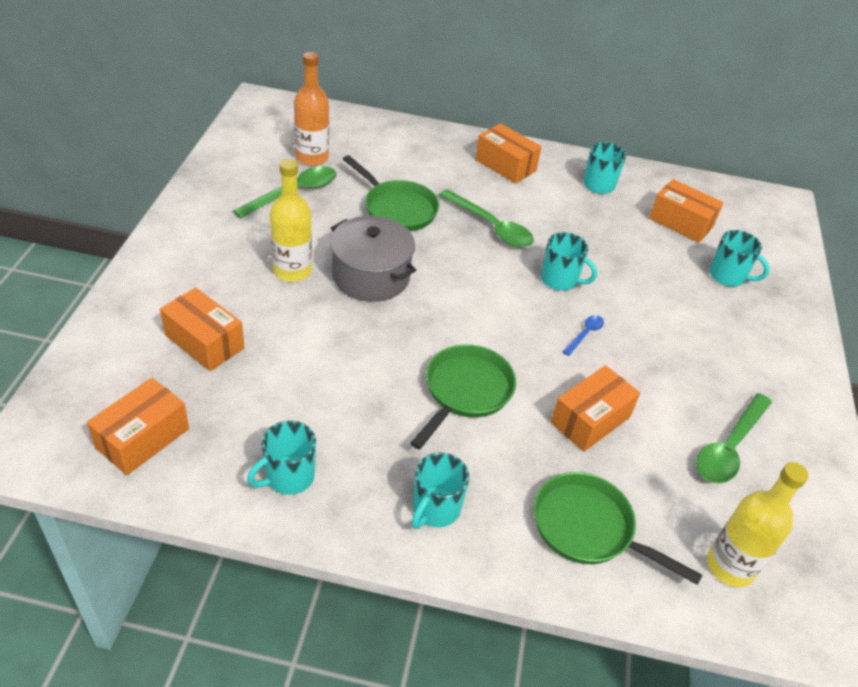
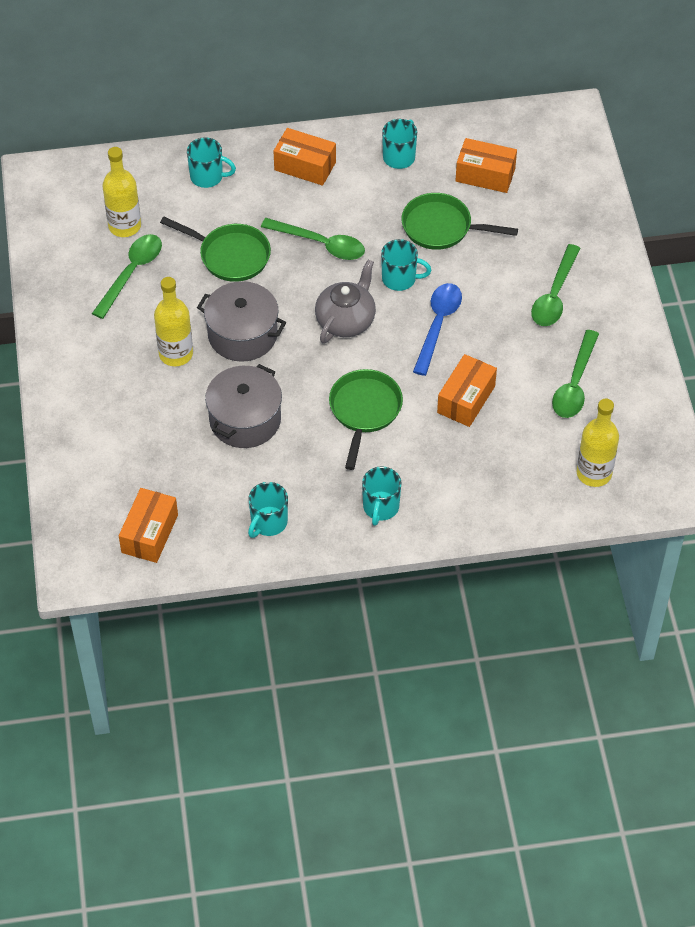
camera: 15 degrees left, 10 degrees up
orange box [160,287,245,371] -> none
orange bottle [294,52,329,166] -> yellow bottle [102,147,141,237]
green pan [534,472,702,585] -> green pan moved to [401,193,518,250]
blue spoon [563,315,604,356] -> blue spoon [413,283,462,376], size x2.00
turquoise mug [709,230,770,287] -> turquoise mug moved to [187,137,236,188]
none -> grey pot [205,364,282,448]
none -> grey teapot [315,259,376,343]
none -> green spoon [531,244,581,326]

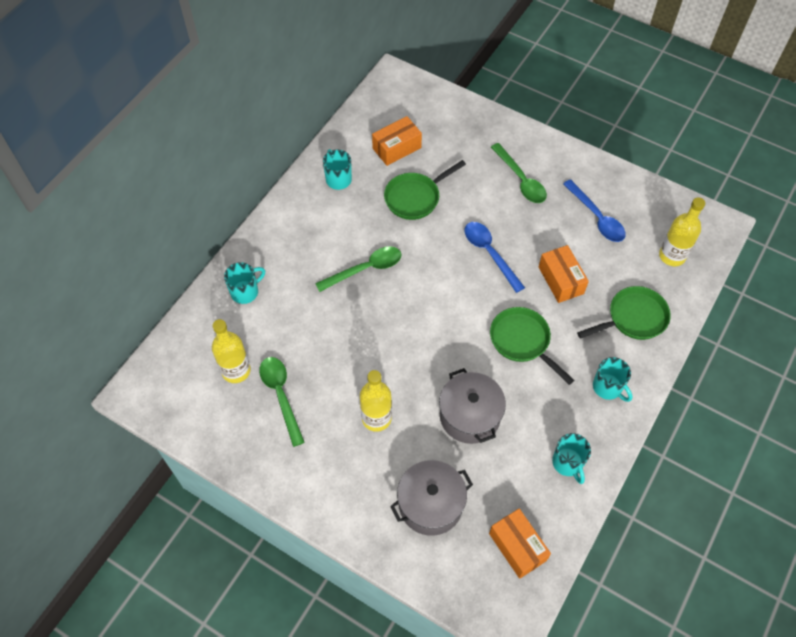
camera: 50 degrees left, 5 degrees up
green pan [160,217,271,282] -> green pan moved to [577,286,671,340]
grey pot [197,281,286,362] -> grey pot moved to [390,460,473,536]
orange box [273,128,336,186] -> none
grey teapot [315,259,376,343] -> none
turquoise mug [381,239,431,291] -> none
green spoon [552,330,599,418] -> blue spoon [563,179,626,242]

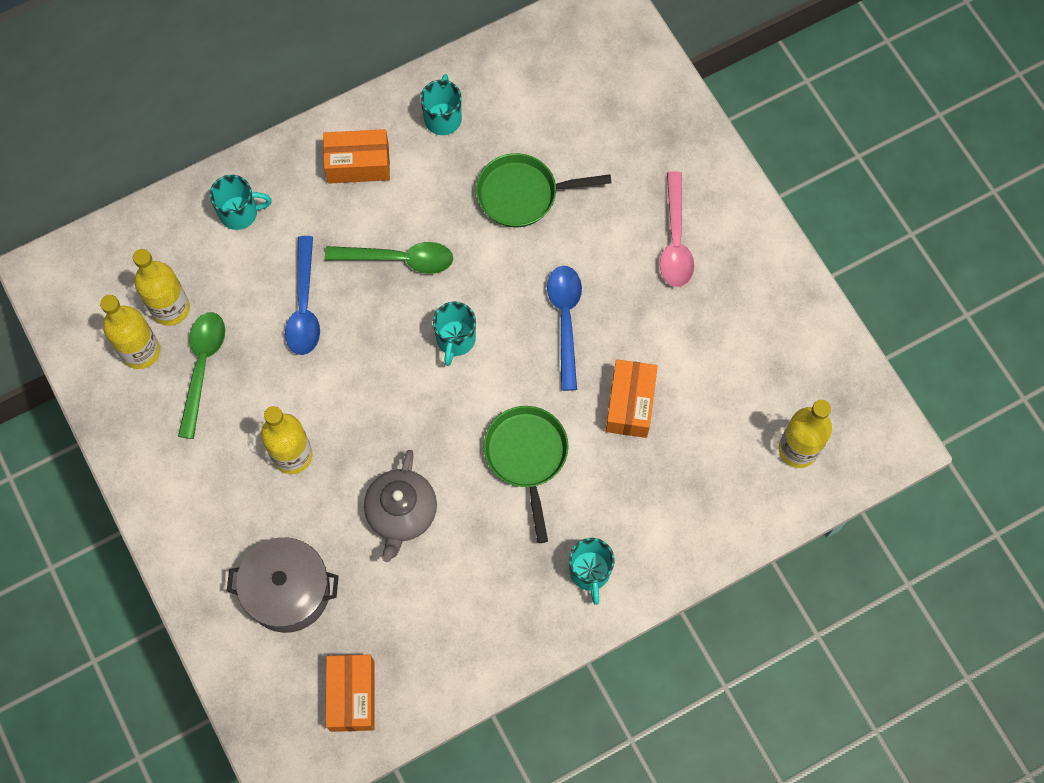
camera: 30 degrees right, 10 degrees up
orange box [372,116,422,166] -> orange box moved to [323,129,390,184]
grey pot [439,368,506,444] -> grey teapot [364,450,437,562]
green spoon [491,143,547,203] -> pink spoon [660,171,694,287]
turquoise mug [552,433,591,484] -> turquoise mug moved to [433,301,476,366]
blue spoon [563,179,626,242] -> blue spoon moved to [285,236,320,355]
green pan [577,286,671,340] -> none
none -> yellow bottle [100,295,160,369]

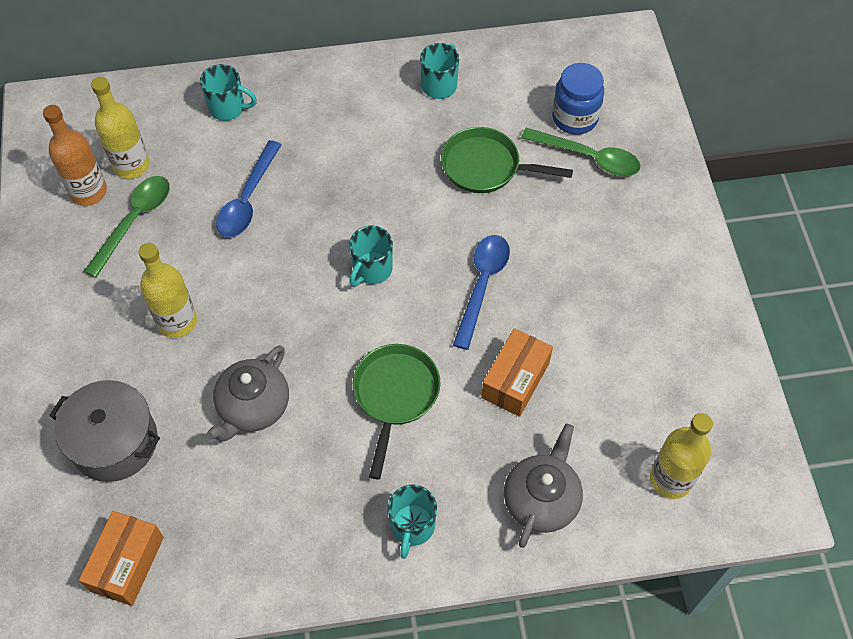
camera: 20 degrees right, 10 degrees down
yellow bottle [100,295,160,369] -> orange bottle [43,105,107,206]
orange box [323,129,390,184] -> none
green spoon [325,242,453,274] -> green spoon moved to [521,128,641,176]
pink spoon [660,171,694,287] -> none
none -> grey teapot [504,423,583,548]
none -> blue jar [552,63,604,135]

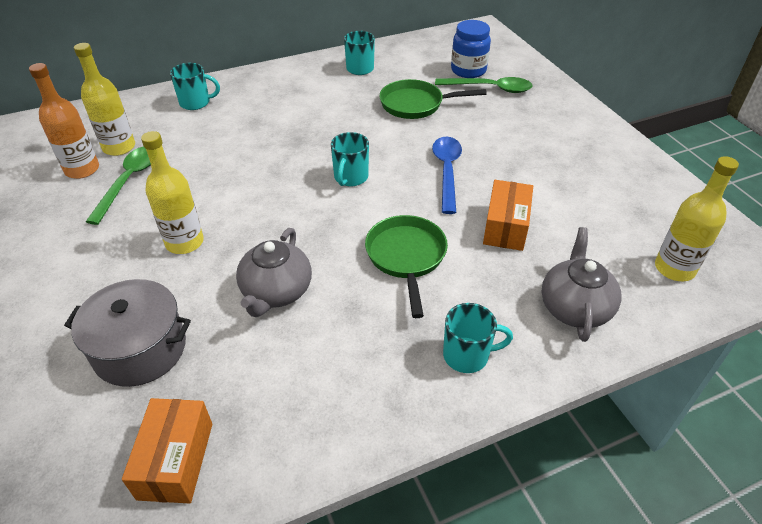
camera: 15 degrees left, 15 degrees down
blue spoon [216,140,282,237] -> none
turquoise mug [388,484,437,559] -> turquoise mug turned 90 degrees counterclockwise [443,303,513,373]

